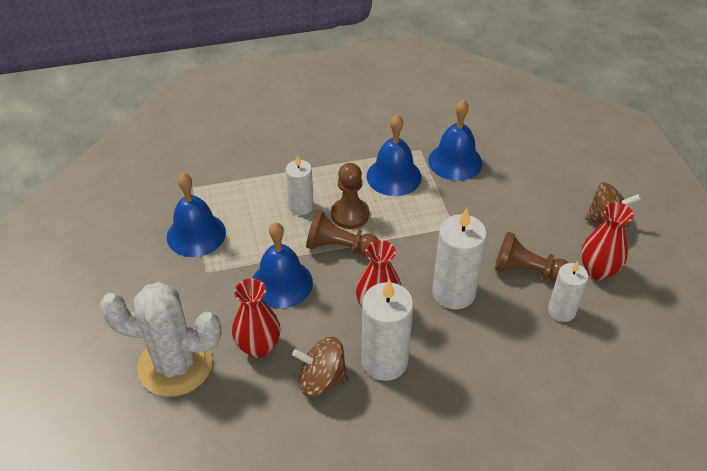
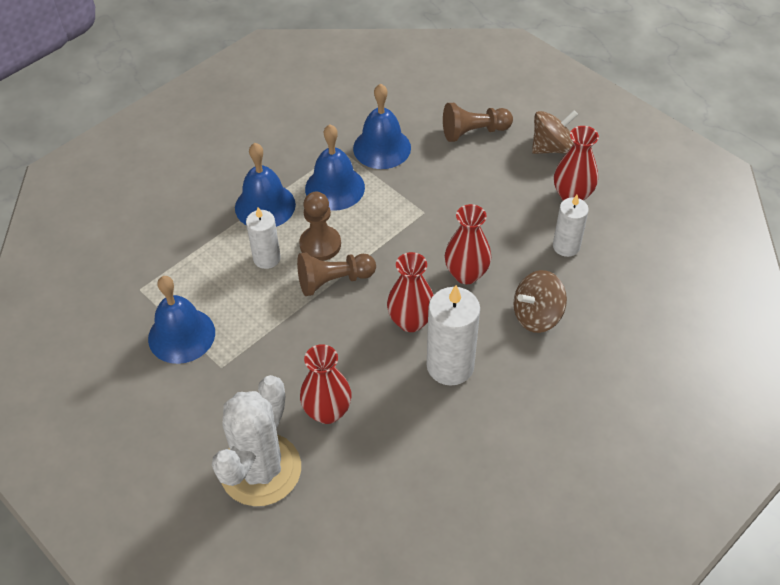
camera: 30 degrees left, 5 degrees up
white cactus [100,282,221,397] -> white cactus turned 45 degrees counterclockwise [212,375,301,506]
blue bell [253,222,313,309] -> blue bell moved to [235,143,296,227]
brown spinning top [292,337,349,397] -> brown spinning top moved to [513,270,567,333]
white candle [432,208,487,310] -> red vase [445,204,491,284]
brown pawn [494,232,568,282] -> brown pawn moved to [443,103,513,142]

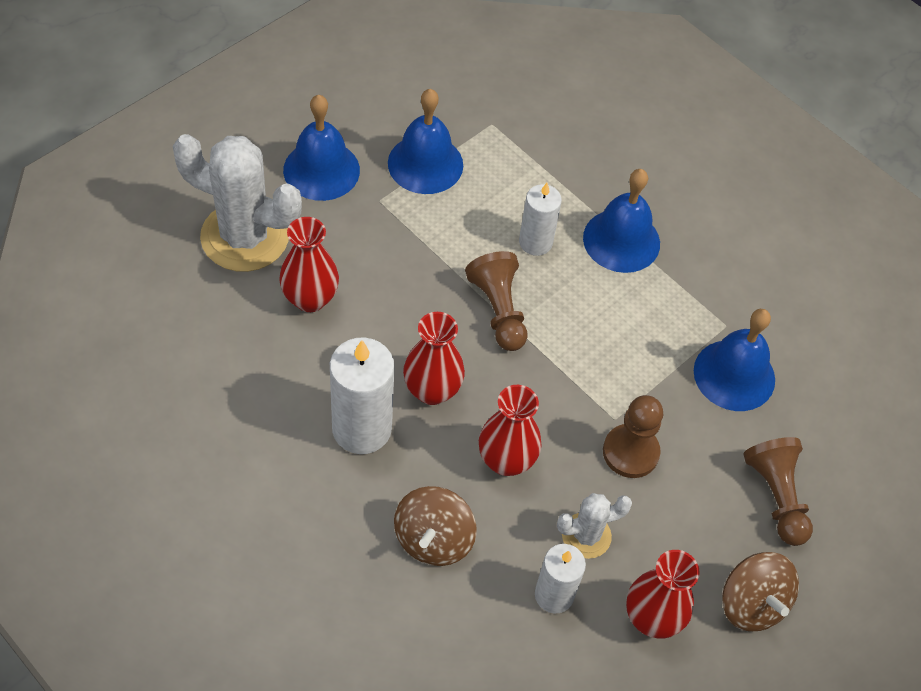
camera: 85 degrees right, 5 degrees up
brown pawn [299,192,341,261] -> brown pawn moved to [603,395,663,478]
blue bell [305,124,365,211] -> blue bell moved to [283,95,360,201]
brown spinning top [513,270,567,333] -> brown spinning top turned 135 degrees counterclockwise [394,486,477,566]
none -> white cactus [557,493,632,559]

